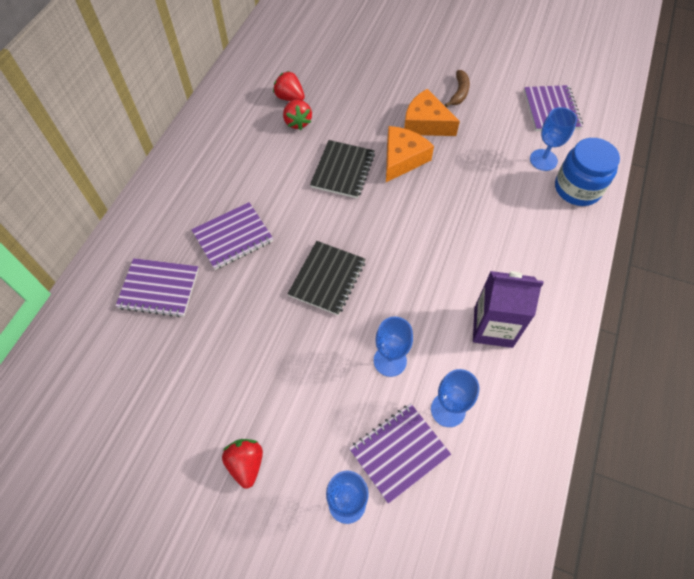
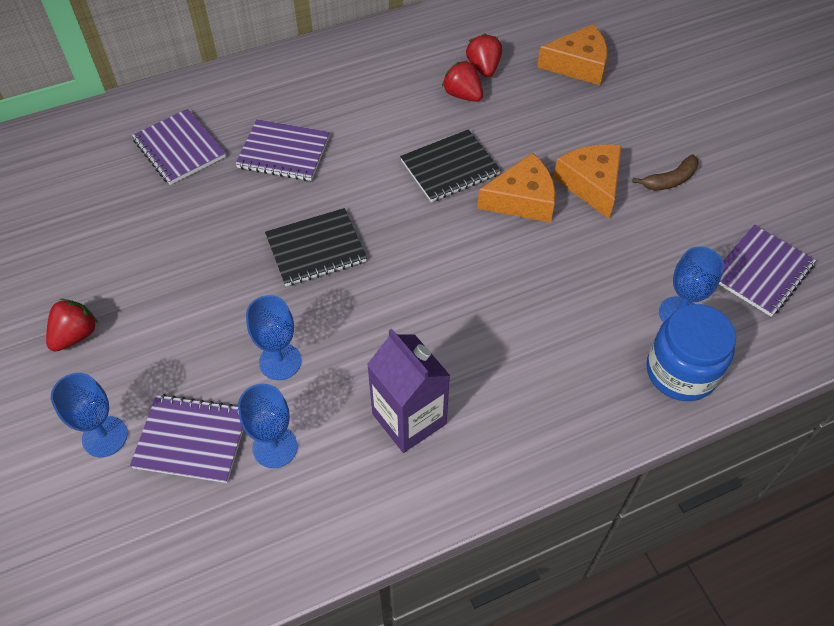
camera: 45 degrees right, 5 degrees down
red strawberry [283,100,312,130] -> red strawberry turned 105 degrees clockwise [442,60,483,102]
none -> orange cheese [537,24,607,85]

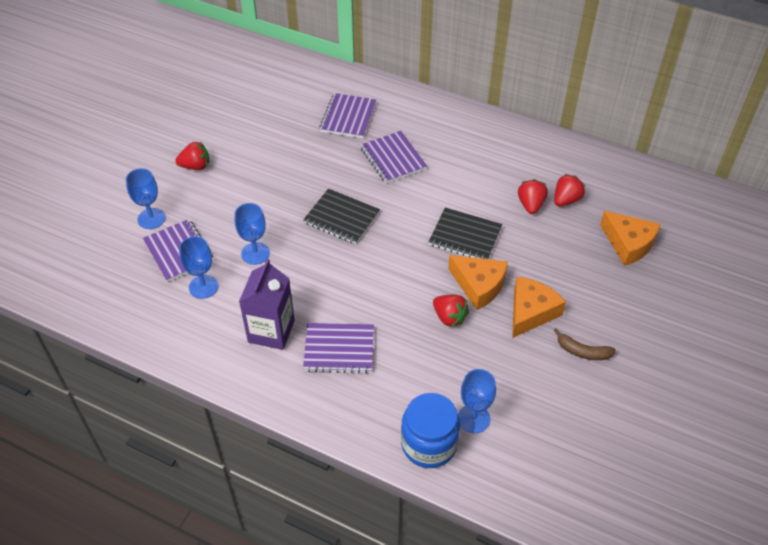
camera: 50 degrees right, 5 degrees down
purple notebook [719,225,816,317] -> purple notebook moved to [303,323,374,374]
none -> red strawberry [433,294,469,327]

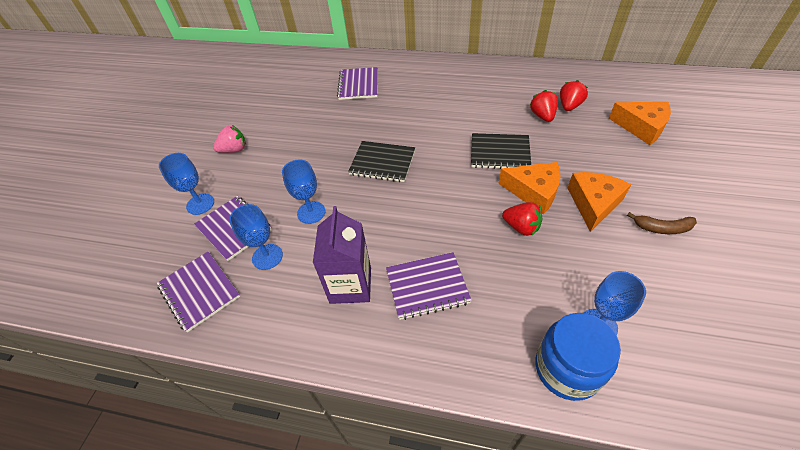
camera: 10 degrees left, 0 degrees up
red strawberry [175,142,209,170] -> pink strawberry [213,125,246,153]
purple notebook [361,131,427,183] -> purple notebook moved to [157,251,240,332]

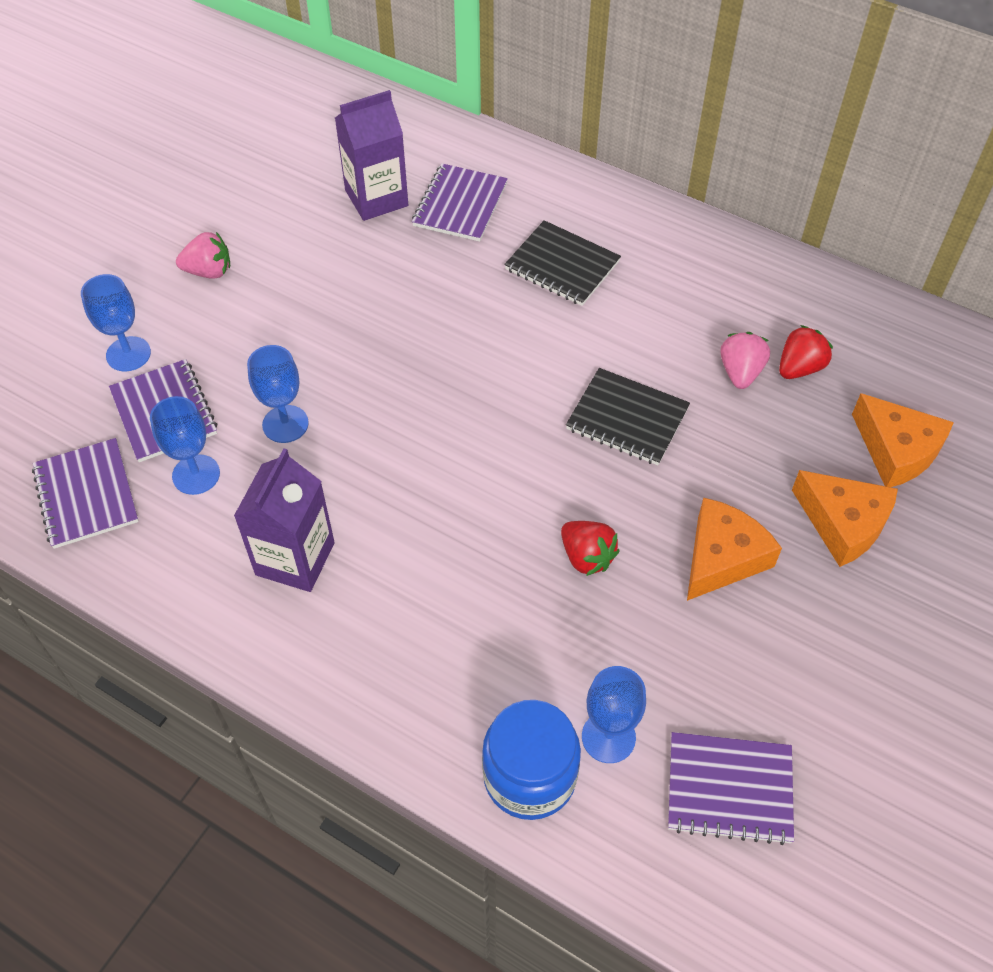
camera: 15 degrees right, 5 degrees up
black notebook [348,141,415,182] -> black notebook moved to [504,220,621,306]
purple notebook [386,252,472,320] -> purple notebook moved to [668,732,794,845]
orange cheese [498,162,560,214] -> orange cheese moved to [792,470,898,567]
red strawberry [530,90,558,122] -> pink strawberry [720,332,770,389]
brown banana [627,212,697,234] -> none
none -> purple carton [335,90,408,221]

